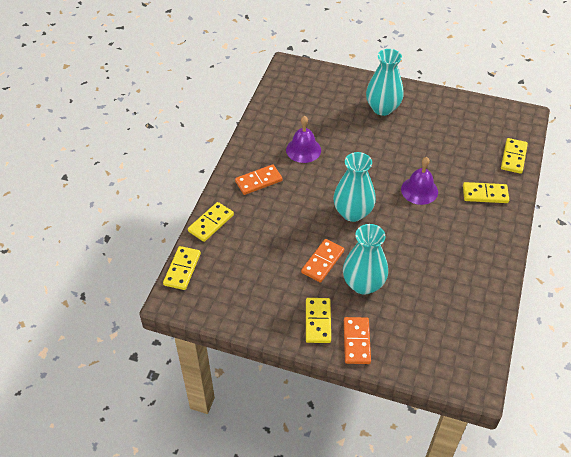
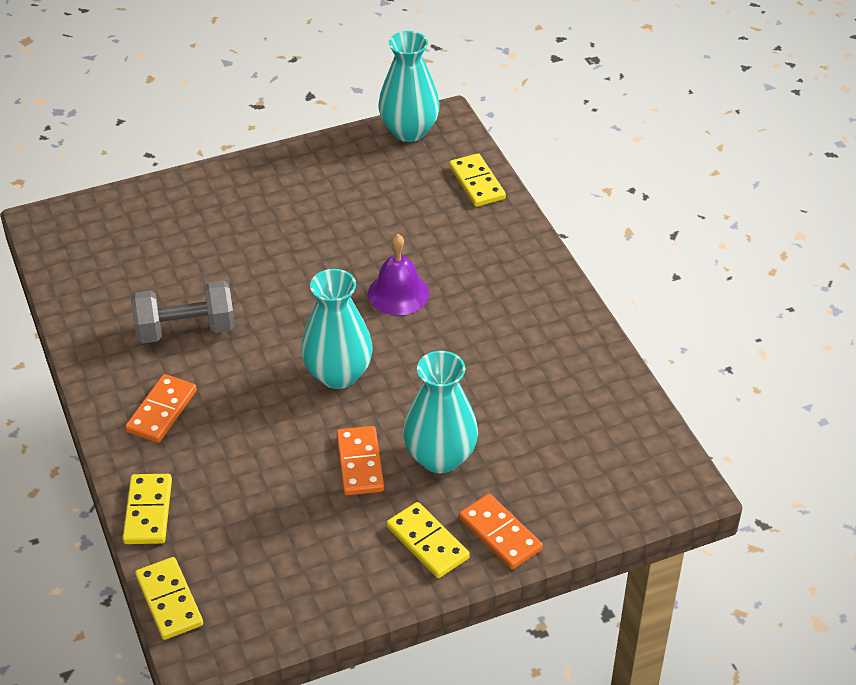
camera: 40 degrees left, 5 degrees down
purple bell [286,116,321,163] -> grey dumbbell [131,280,235,343]
turquoise vase [366,49,404,116] -> turquoise vase moved to [378,31,440,142]
yellow domino [463,182,509,203] -> none

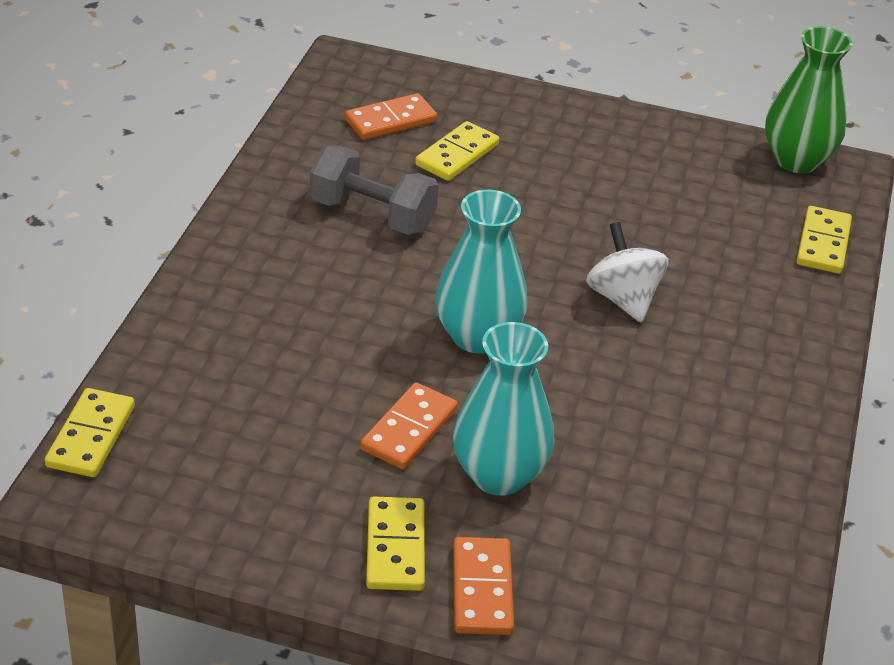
camera: 35 degrees right, 5 degrees down
yellow domino [123,474,172,544] -> yellow domino moved to [415,121,499,181]
orange domino [125,374,197,443] -> orange domino moved to [345,93,437,140]
purple bell [368,234,429,315] -> white spinning top [586,222,669,322]
turquoise vase [378,31,440,142] -> green vase [765,26,853,173]

